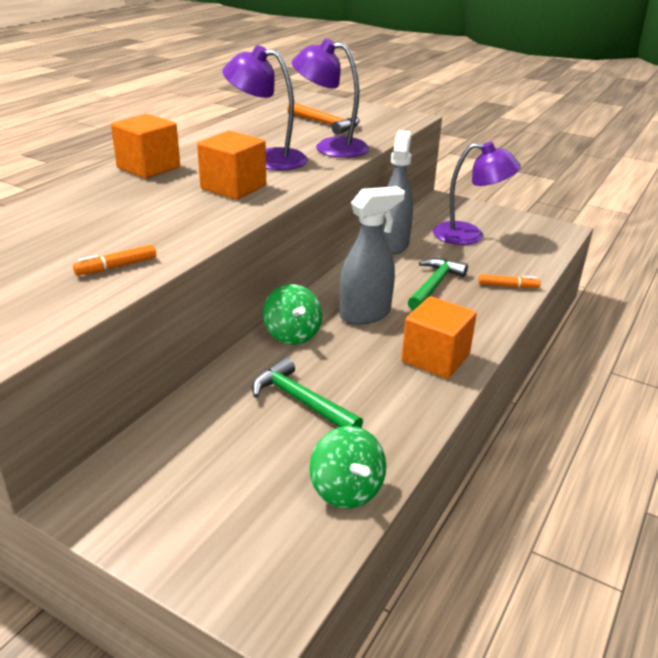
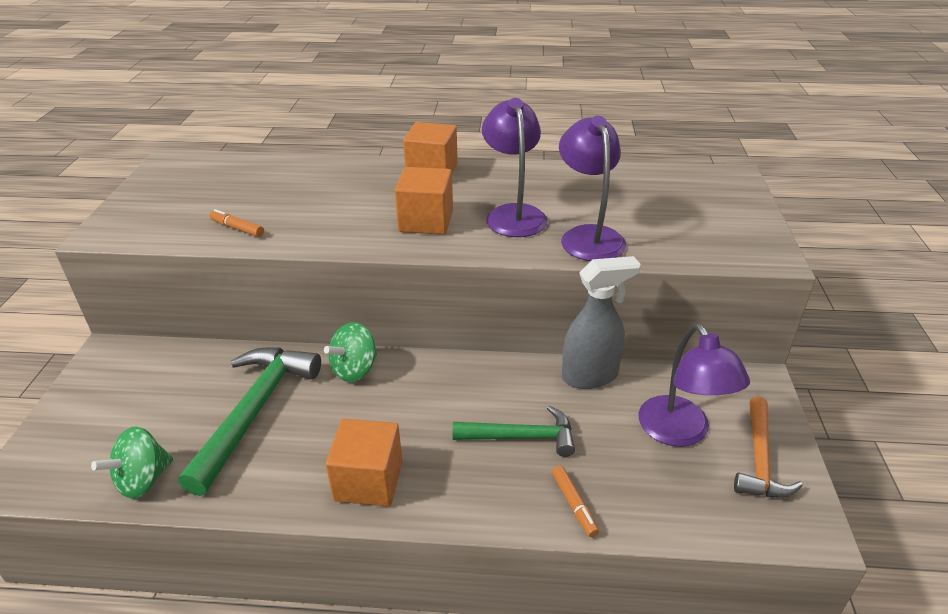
camera: 65 degrees right, 5 degrees up
green hammer [252,357,363,428] -> green hammer [178,348,321,496], size x1.60
orange hammer [287,102,360,135] -> orange hammer moved to [734,397,803,498]
grey spray bottle [339,186,405,325] -> none

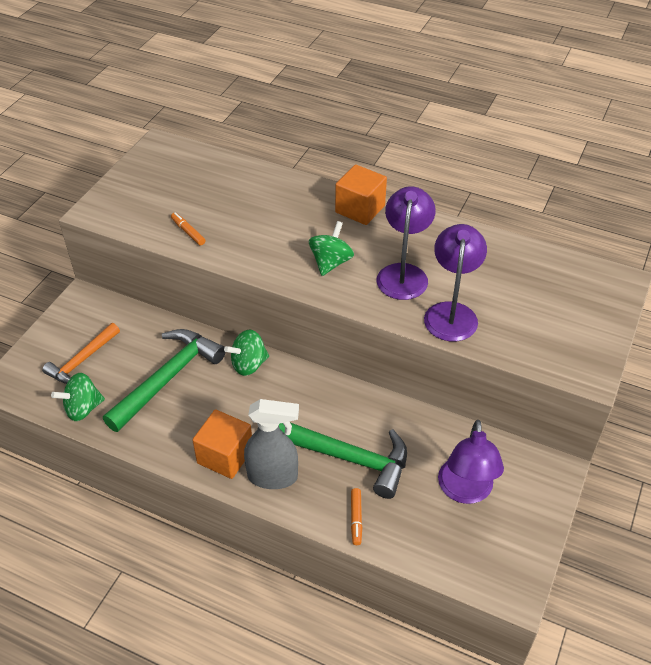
camera: 20 degrees right, 10 degrees up
orange cube [395,167,453,235] -> green spinning top [309,221,354,276]
green hammer [453,406,575,457] -> green hammer [279,422,407,499], size x1.60
grey spray bottle [562,256,641,389] -> grey spray bottle moved to [244,399,299,489]
orange hammer [734,397,803,498] -> orange hammer moved to [42,323,120,384]

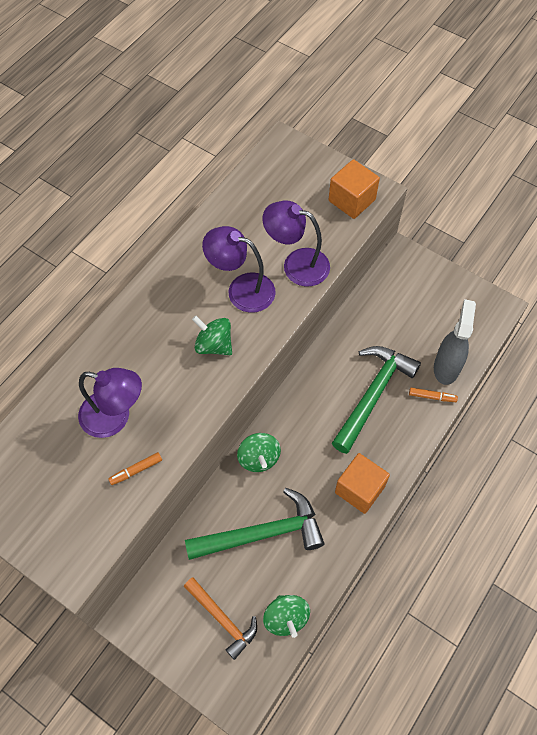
camera: 80 degrees left, 15 degrees up
green hammer [103,329,226,432] -> green hammer turned 120 degrees clockwise [185,488,324,560]
grey spray bottle [244,399,299,489] -> grey spray bottle moved to [434,299,476,385]
orange cube [335,165,387,225] -> orange cube moved to [329,159,380,219]
purple lamp [438,420,504,504] -> purple lamp moved to [78,368,142,438]

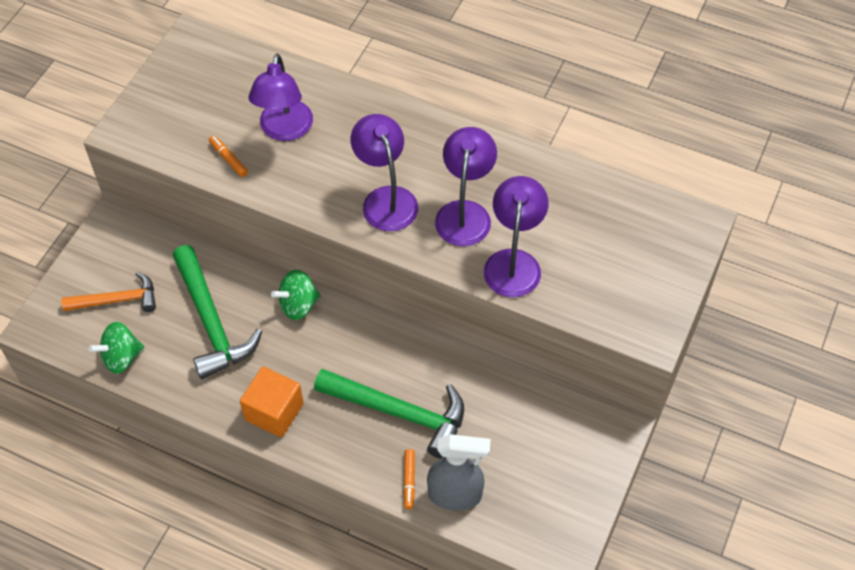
camera: 80 degrees right, 5 degrees down
orange hammer [184,577,257,660] -> orange hammer turned 135 degrees counterclockwise [61,272,156,312]
green spinning top [192,316,232,355] -> purple lamp [351,114,418,231]
orange cube [329,159,380,219] -> none

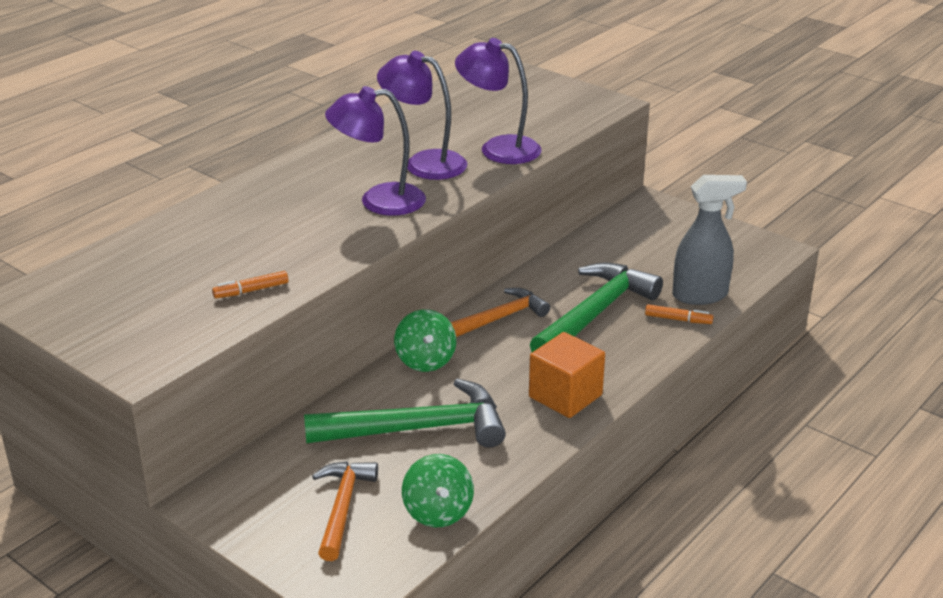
camera: 75 degrees left, 25 degrees down
purple lamp [248,53,313,141] -> none
grey spray bottle [427,434,491,511] -> grey spray bottle turned 60 degrees clockwise [672,175,747,305]
none -> orange hammer [451,288,550,337]

